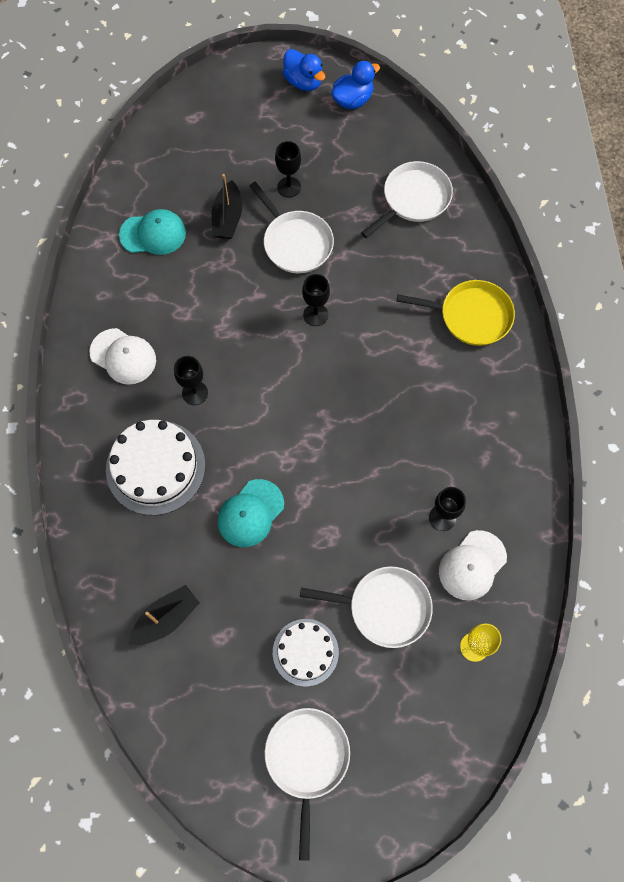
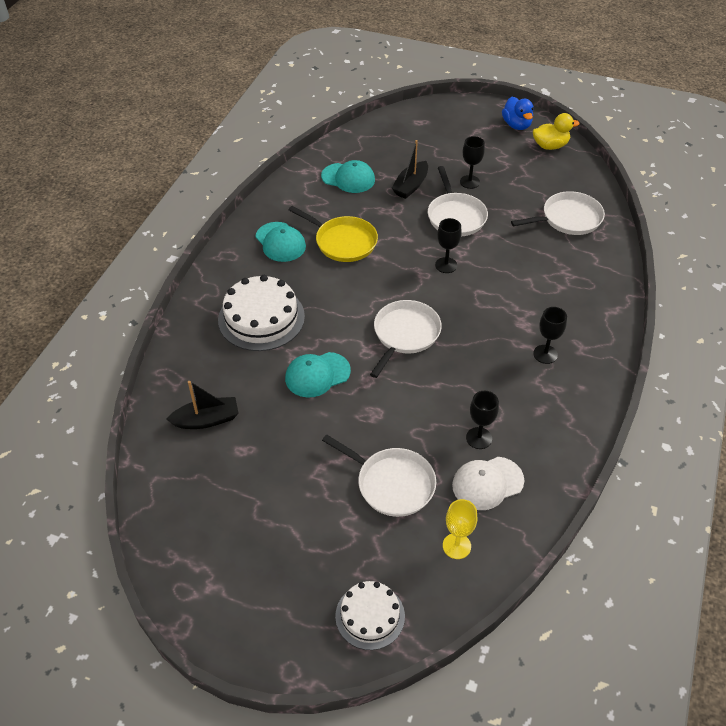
camera: 25 degrees right, 20 degrees down
white cap [90,328,156,385] -> turquoise cap [255,222,306,262]
black goblet [174,356,208,405] -> black goblet moved to [533,307,567,364]
white pan [265,708,350,861] -> white pan moved to [370,300,442,378]
white cake [273,619,339,687] -> white cake moved to [335,581,405,650]
blue duck [331,61,380,109] -> yellow duck [533,113,580,150]
yellow pan [396,280,515,346] -> yellow pan moved to [289,206,378,262]

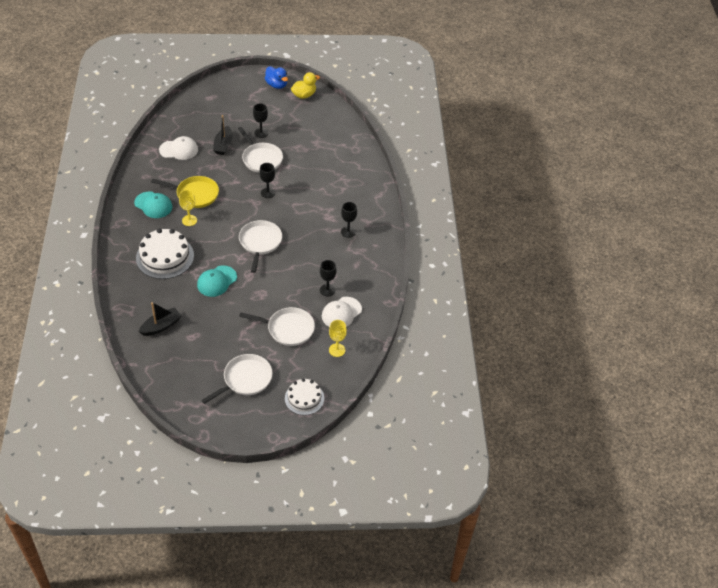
camera: 25 degrees left, 0 degrees up
turquoise cap [321,160,375,193] -> white cap [159,136,198,160]
white pan [511,191,605,235] -> white pan moved to [202,354,273,404]
none -> yellow goblet [179,190,197,226]

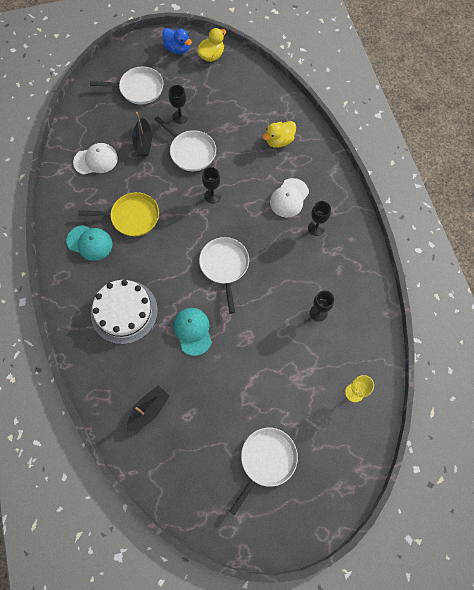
camera: 10 degrees left, 20 degrees up
yellow goblet [179,190,197,226] -> none
turquoise cap [197,265,237,297] -> turquoise cap turned 135 degrees clockwise [173,308,212,356]
white pan [239,307,315,346] -> white pan moved to [90,67,163,105]
white cake [285,378,324,415] -> none
white cap [322,297,362,327] -> white cap moved to [270,178,309,218]
none -> yellow duck [263,121,296,148]

